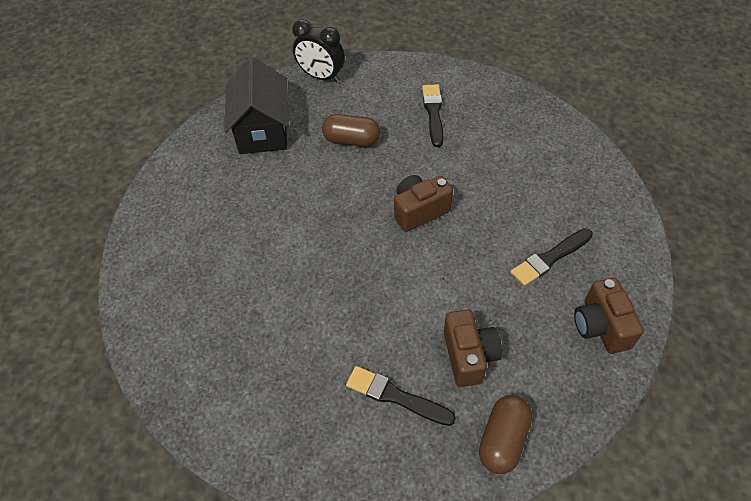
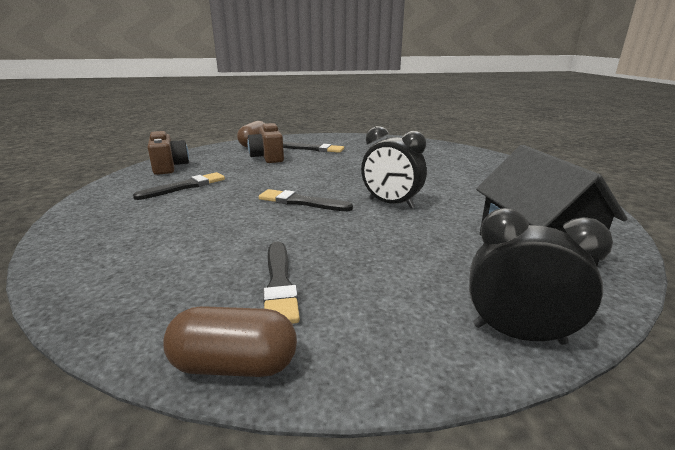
camera: 170 degrees right, 30 degrees down
brown capsule [322,114,380,147] -> brown capsule moved to [163,306,297,377]
brown camera [394,175,453,232] -> black brush [259,189,353,211]
none -> black clock [361,126,427,209]

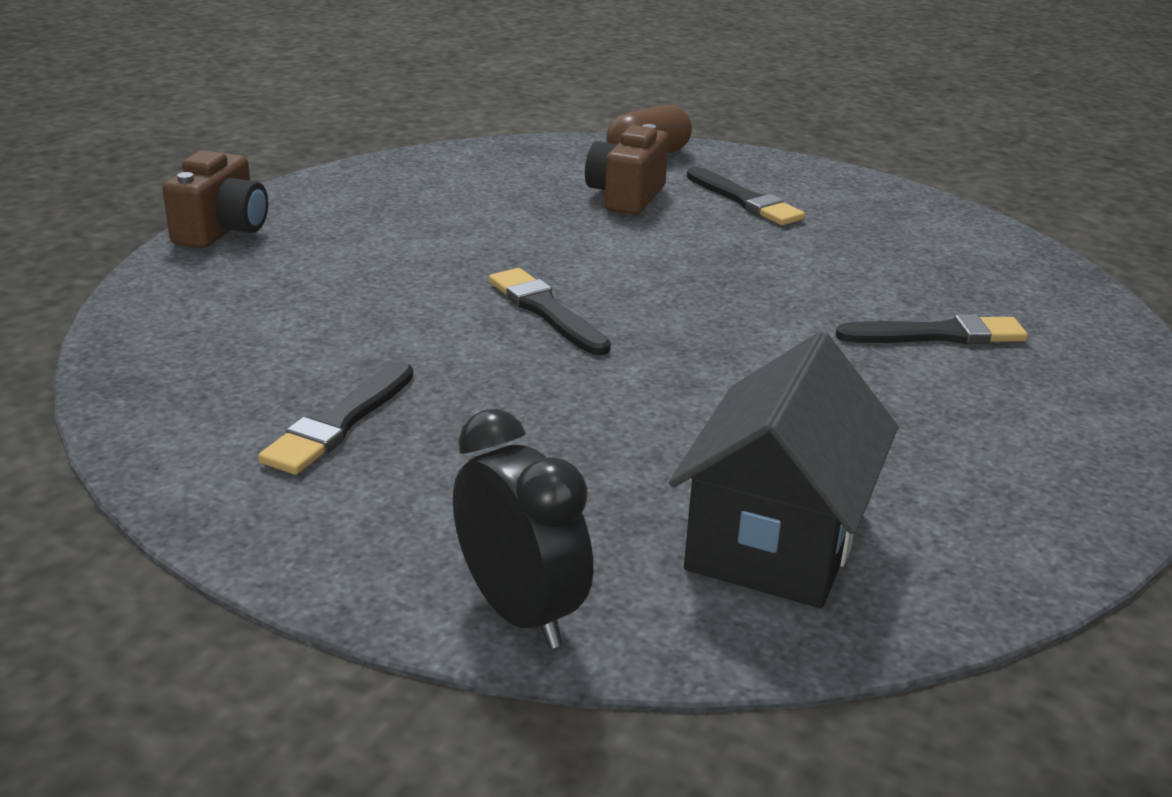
camera: 35 degrees right, 5 degrees up
black brush [133,172,225,200] -> black brush moved to [836,314,1028,344]
brown camera [148,131,189,175] -> brown camera moved to [163,150,268,248]
brown capsule [163,306,297,377] -> none
black clock [361,126,427,209] -> none

